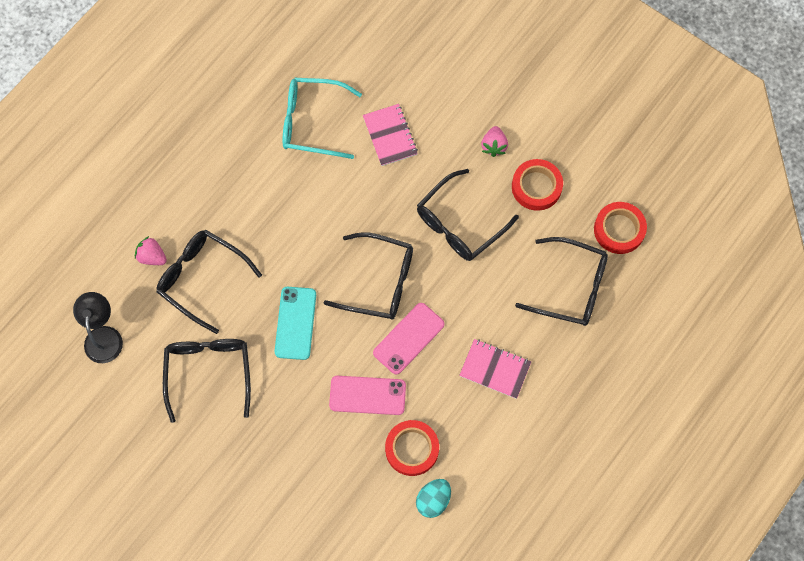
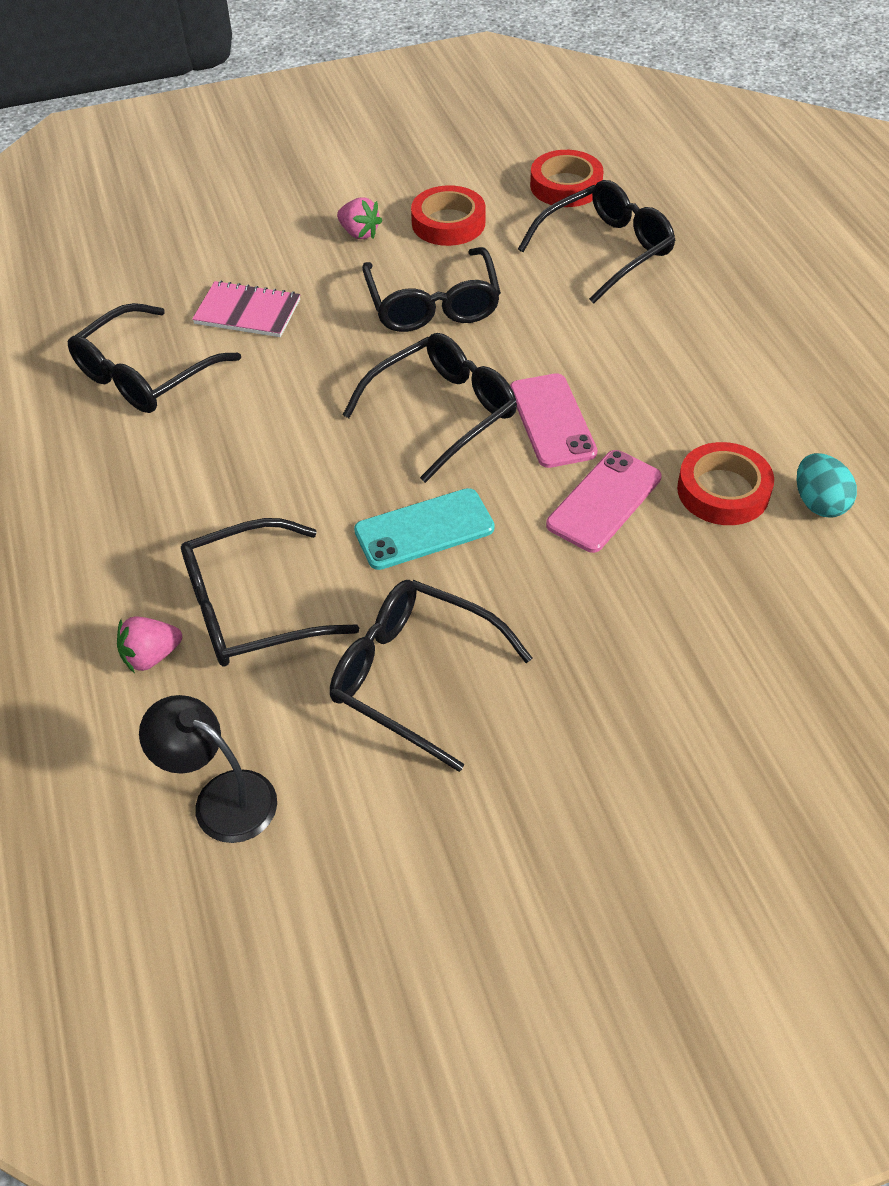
camera: 55 degrees left, 20 degrees down
turquoise phone [275,287,316,360] -> turquoise phone turned 60 degrees counterclockwise [354,488,495,570]
turquoise glasses [282,78,362,159] -> black glasses [68,303,241,413]
pink notebook [459,339,531,399] -> none

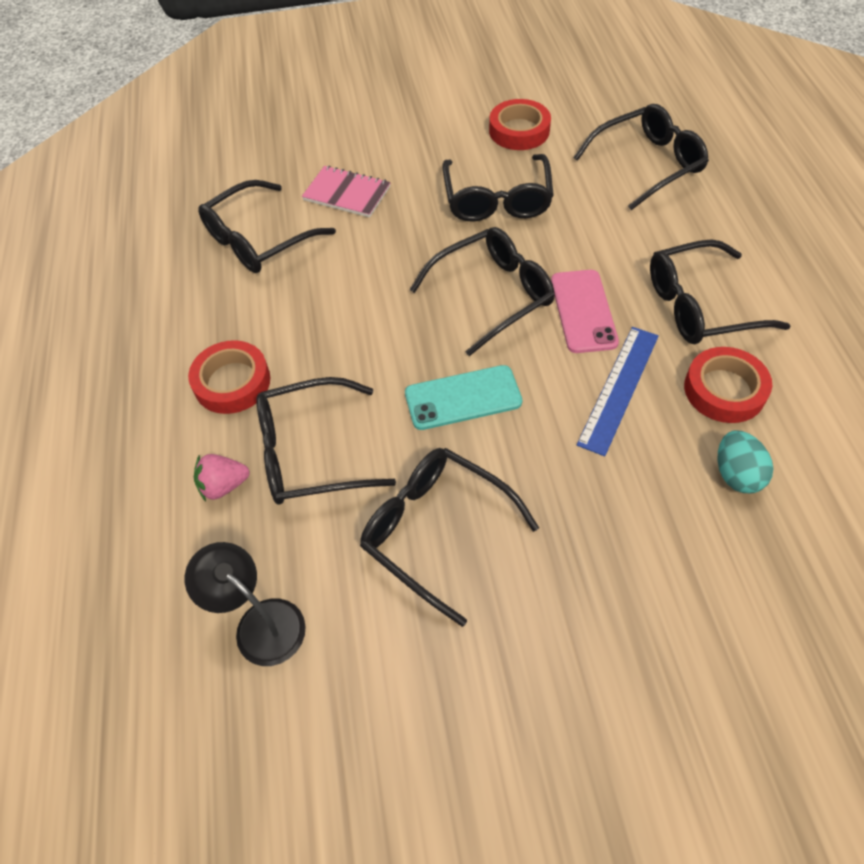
camera: 10 degrees right, 5 degrees up
pink strawberry [337,197,382,239] -> none
red tape [530,150,604,207] -> red tape moved to [188,340,271,414]
pink phone [546,450,662,553] -> blue ruler [577,327,659,456]
turquoise egg [797,453,857,518] -> turquoise egg moved to [718,430,773,493]
none -> black glasses [650,239,790,344]

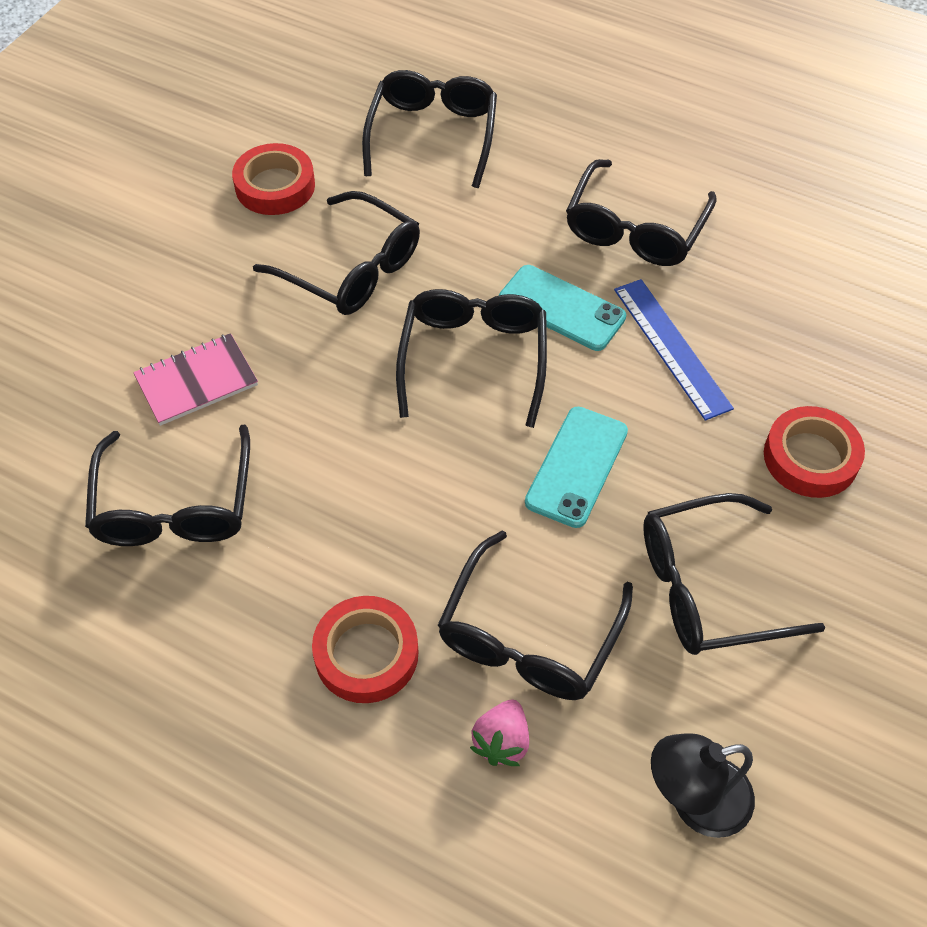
camera: 55 degrees left, 0 degrees up
pink phone [551,270,619,353] -> turquoise phone [499,265,626,351]
red tape [684,347,772,423] -> red tape moved to [764,406,865,498]
turquoise egg [718,430,773,493] -> none

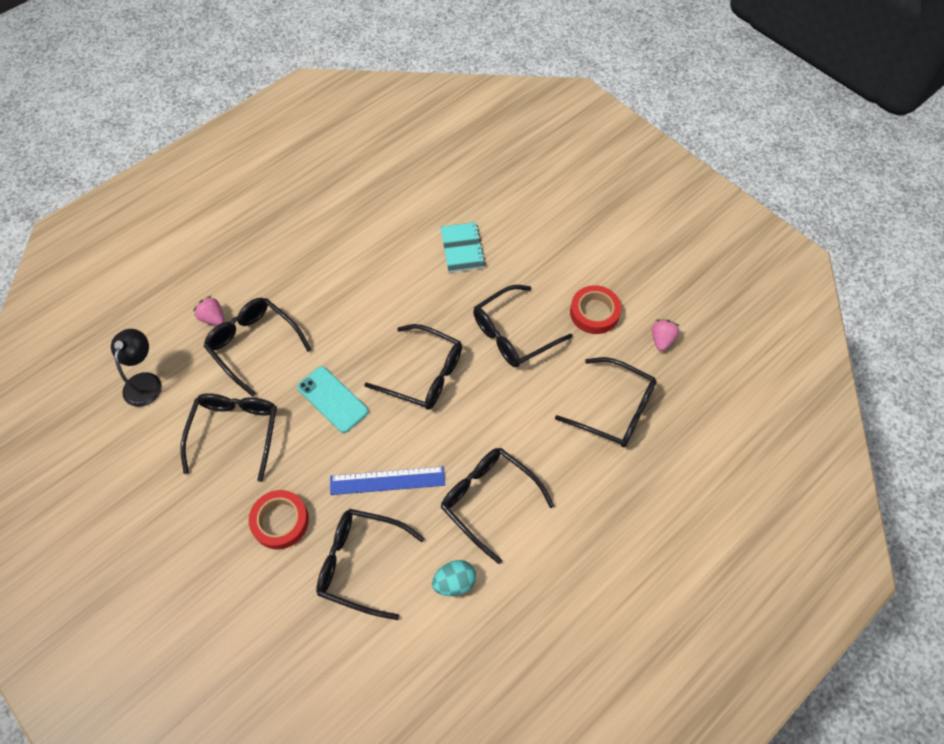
camera: 110 degrees right, 5 degrees up
black glasses [85,425,250,546] -> black glasses moved to [316,509,425,620]
pink notebook [133,333,258,426] -> turquoise notebook [440,222,486,273]
red tape [312,596,418,703] -> none
turquoise phone [499,265,626,351] -> none
none -> turquoise egg [432,560,476,596]
none -> pink strawberry [652,319,680,351]

